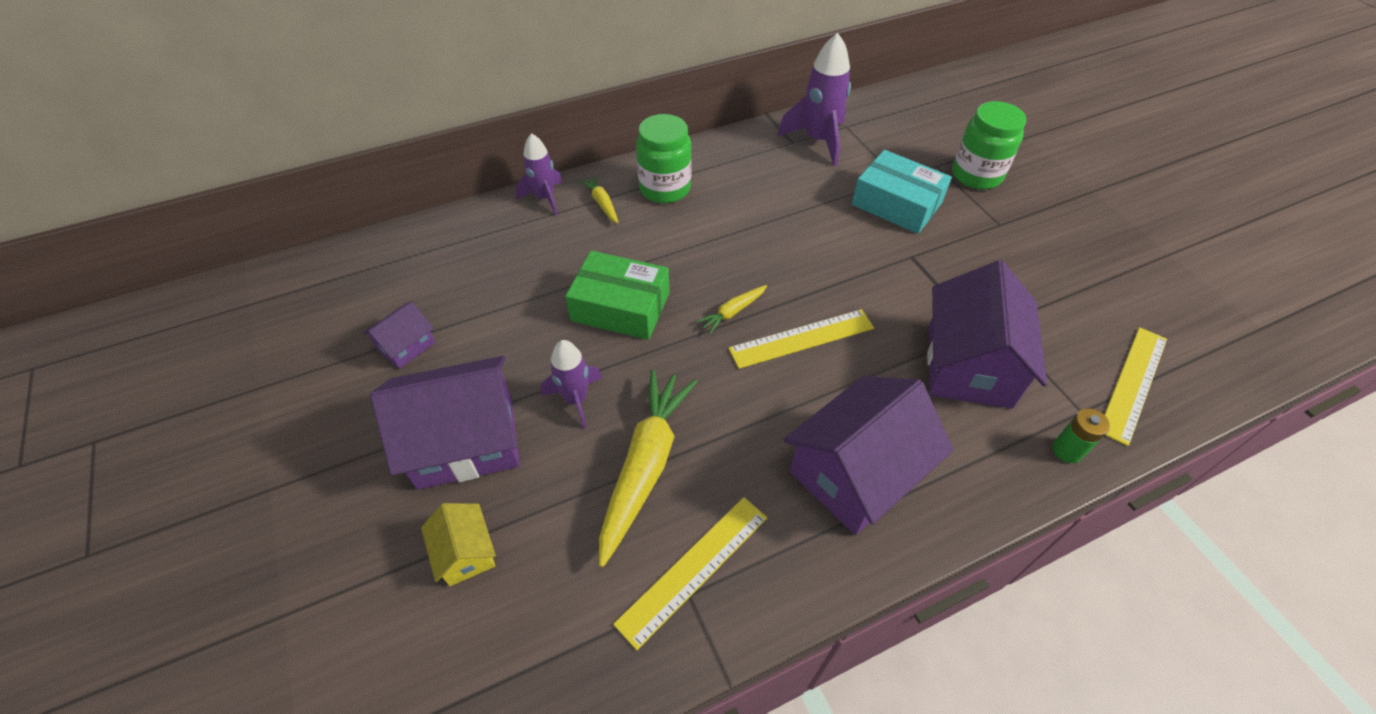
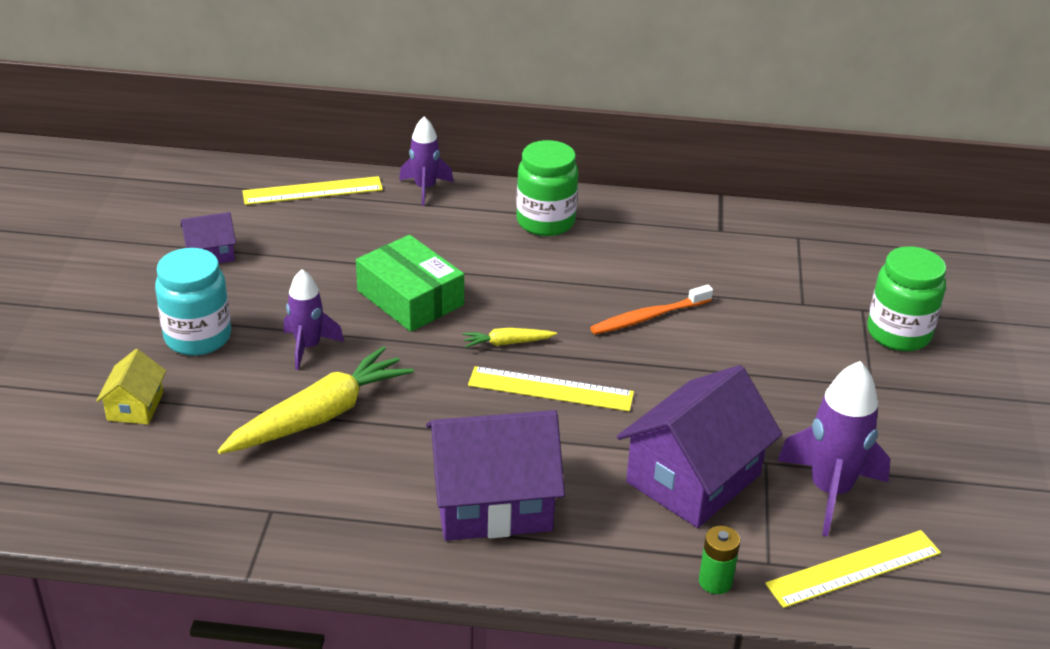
camera: 30 degrees right, 15 degrees down
purple house [370,356,520,490] -> turquoise jar [155,248,231,356]
yellow carrot [579,175,619,223] -> none
yellow ruler [613,497,767,650] -> yellow ruler moved to [243,176,383,205]
purple rocket [777,33,851,166] -> purple rocket moved to [778,361,891,537]
turquoise box [852,150,952,234] -> none
none -> orange toothbrush [590,285,713,335]

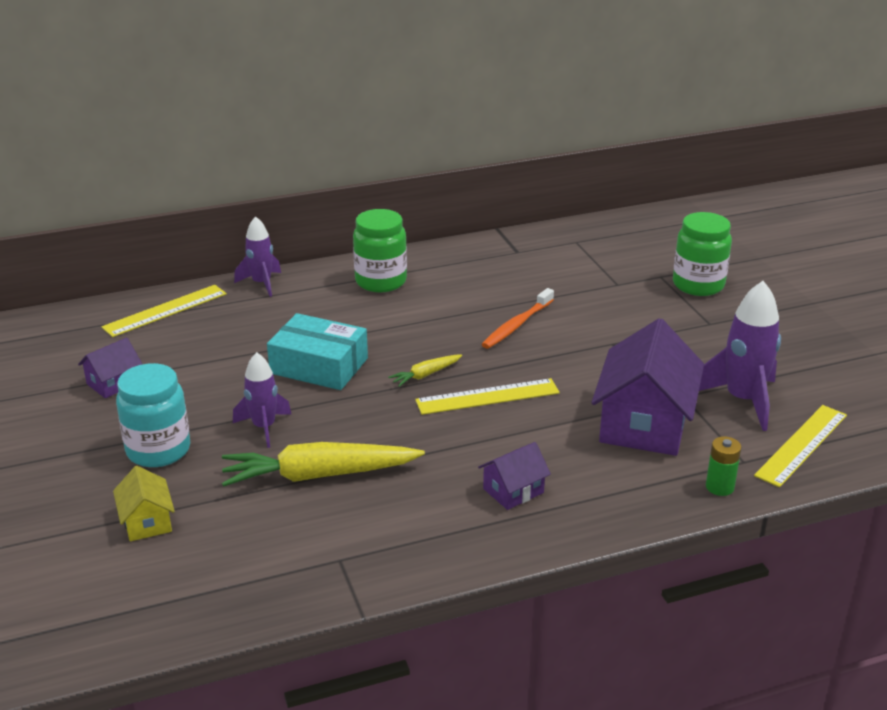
camera: 25 degrees left, 5 degrees down
yellow carrot [218,346,414,454] -> yellow carrot turned 120 degrees counterclockwise [222,442,425,487]
green box [356,235,464,332] -> turquoise box [267,313,368,390]
purple house [426,410,565,541] -> purple house [478,442,551,510], size x0.49

